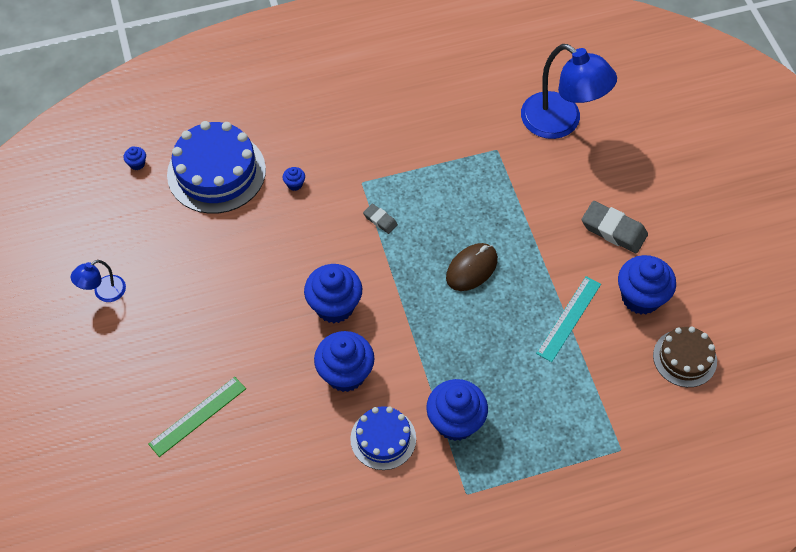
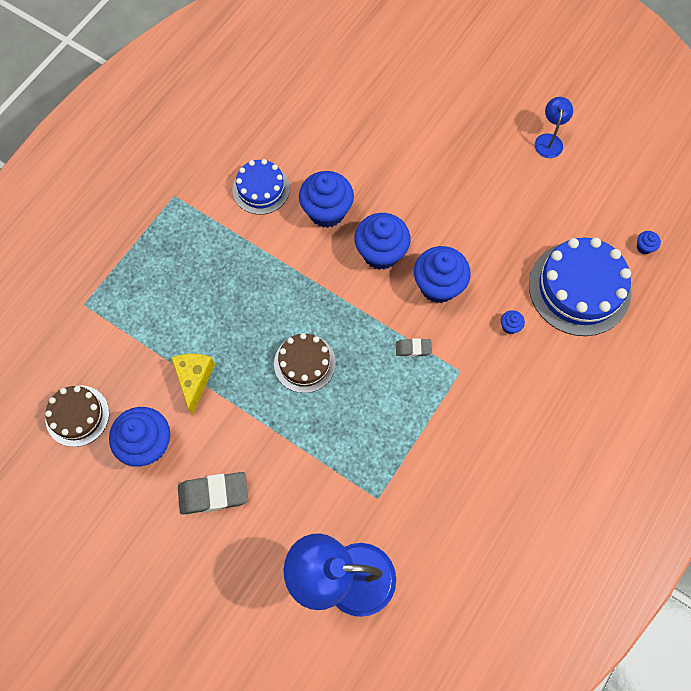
camera: 140 degrees right, 10 degrees up
green ruler [148,377,246,457] -> none
blue cupcake [426,379,488,441] -> blue cupcake moved to [414,246,471,303]
brown mouse [446,243,498,291] -> brown cake [274,333,336,393]
turquoise ruler [536,276,601,362] -> yellow cheese [171,354,215,415]

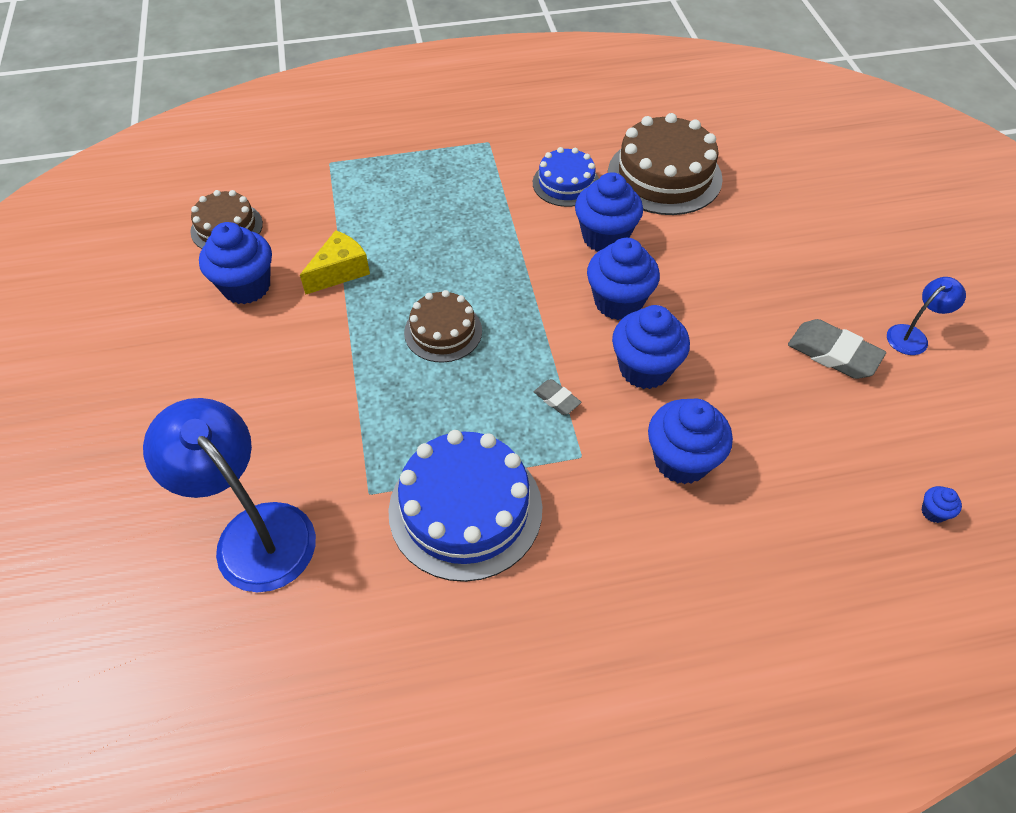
camera: 45 degrees right, 15 degrees down
grey eraser [178,472,248,515] -> grey eraser moved to [788,319,886,379]
blue cupcake [501,310,525,334] -> blue cupcake [648,399,733,484], size x2.37
blue cake [529,238,631,336] -> blue cake moved to [388,430,542,582]
none -> brown cake [608,113,723,215]

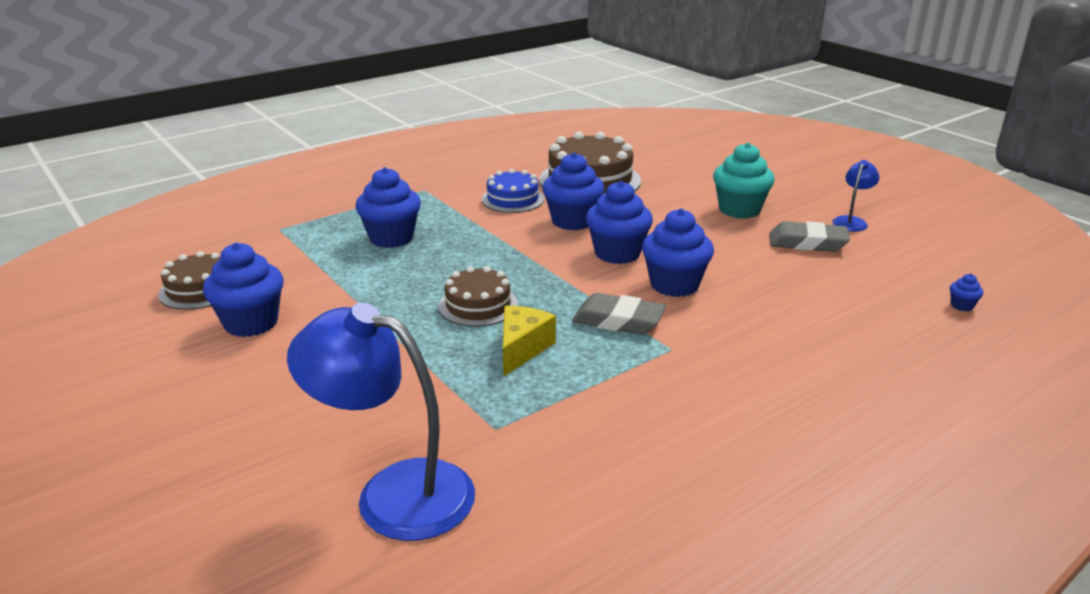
camera: 25 degrees left, 25 degrees down
yellow cheese [300,230,370,295] -> yellow cheese moved to [503,306,556,376]
blue cake [388,430,542,582] -> none
grey eraser [534,379,581,415] -> grey eraser [572,293,666,335], size x1.87
blue cupcake [648,399,733,484] -> blue cupcake moved to [356,167,421,248]
none -> turquoise cupcake [713,142,775,219]

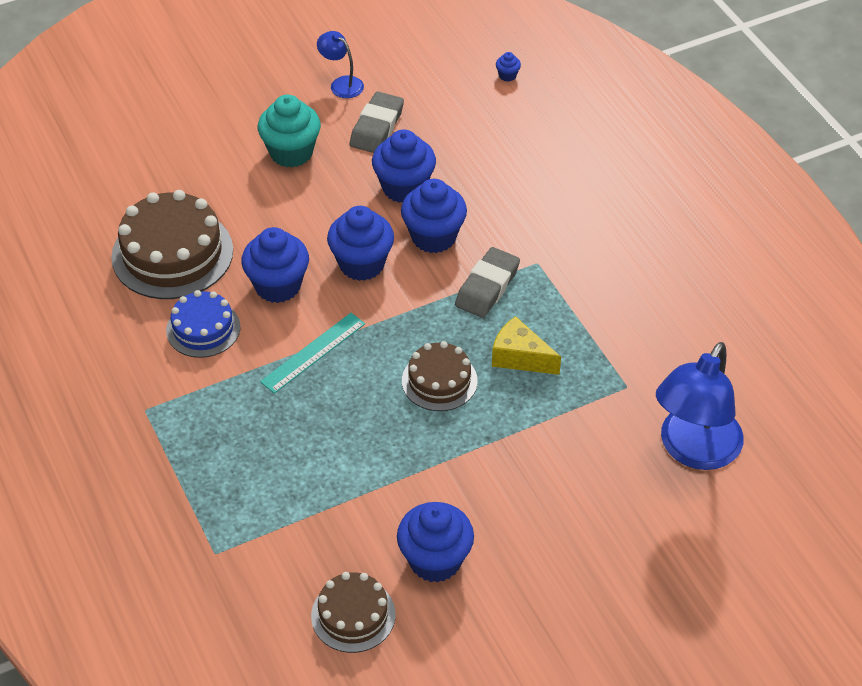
camera: 80 degrees left, 20 degrees up
blue cupcake [356,167,421,248] -> blue cupcake moved to [372,129,436,203]
none -> turquoise ruler [260,313,365,394]

